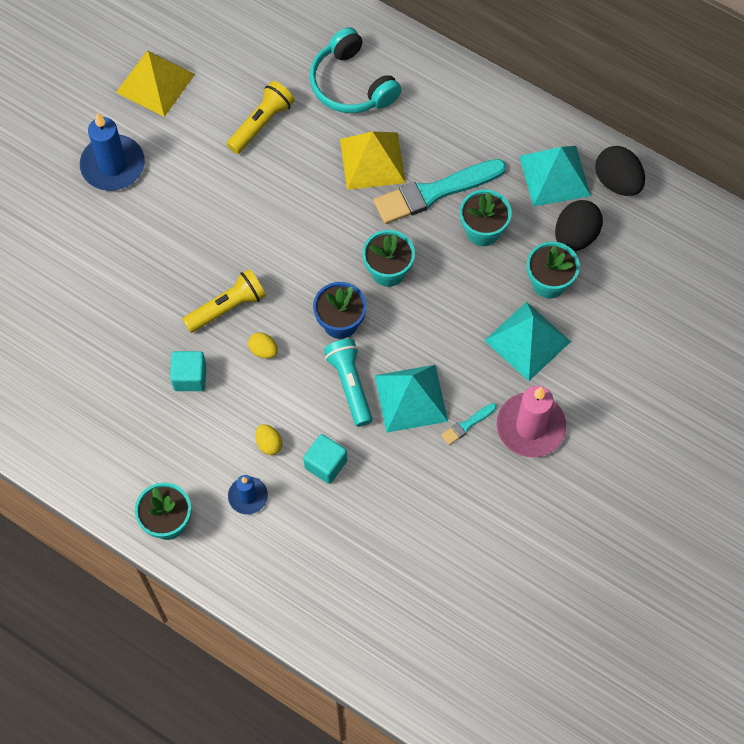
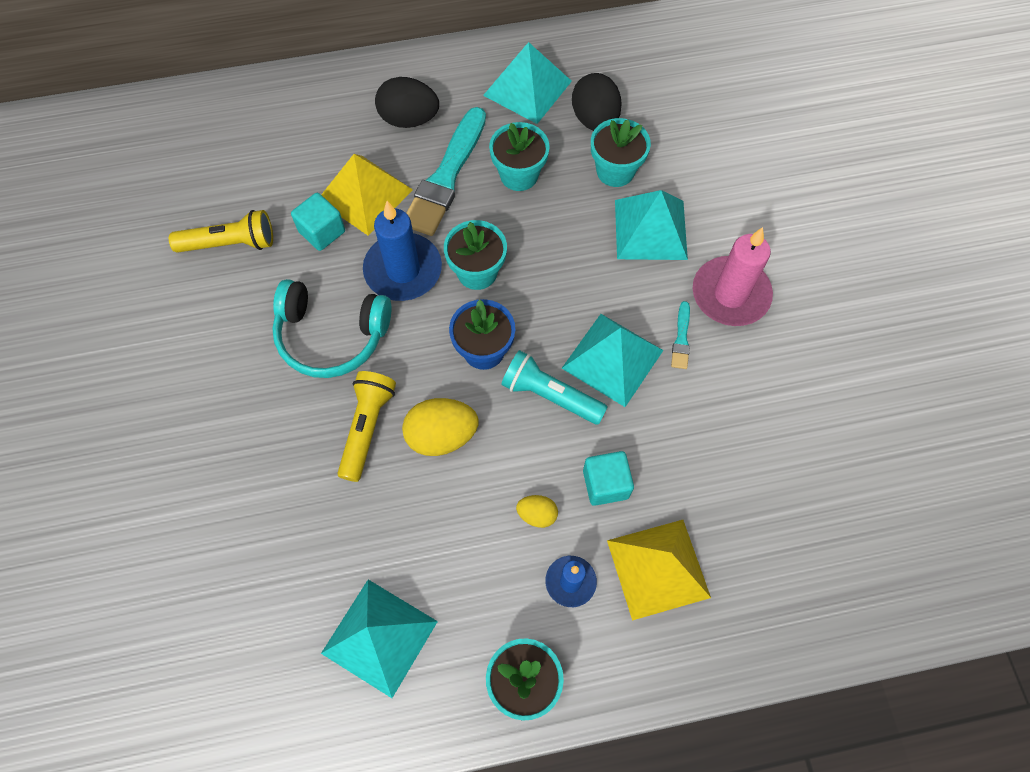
camera: 45 degrees left, 0 degrees up
blue candle [80,113,145,191] -> blue candle moved to [363,201,442,301]
yellow pyramid [116,51,195,117] -> yellow pyramid moved to [607,520,711,621]
turquoise cube [170,351,206,391] -> turquoise cube moved to [291,193,345,251]
yellow flashlight [227,81,294,154] -> yellow flashlight turned 90 degrees clockwise [169,210,273,253]
yellow egg [248,332,278,359] -> yellow egg [402,398,478,456], size x1.85
turquoise headphones [310,27,402,113] -> turquoise headphones moved to [272,279,391,378]
black egg [595,146,645,196] -> black egg moved to [375,77,439,128]
none -> turquoise pyramid [321,580,438,698]

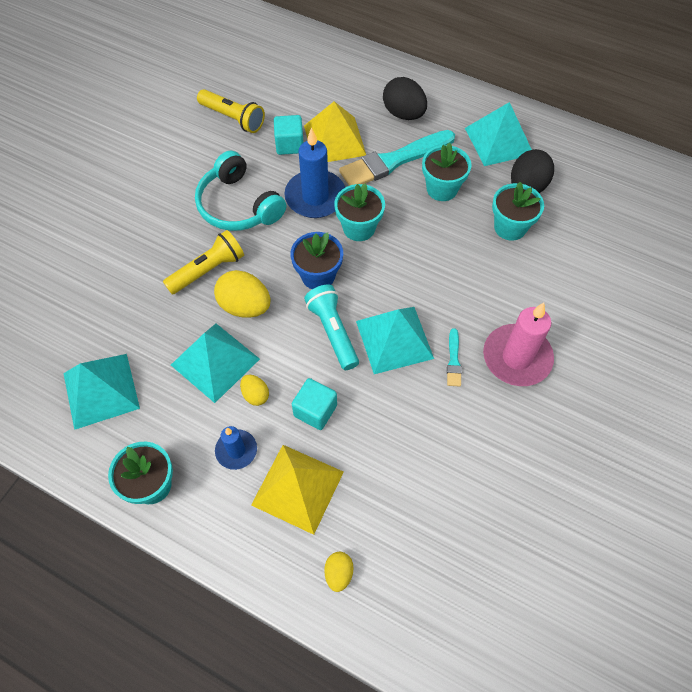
camera: 40 degrees right, 5 degrees down
turquoise pyramid [615,190,688,260] -> turquoise pyramid moved to [171,324,260,403]
turquoise brush [671,301,690,369] -> turquoise brush turned 45 degrees counterclockwise [447,328,462,387]
none -> yellow egg [324,552,354,592]

